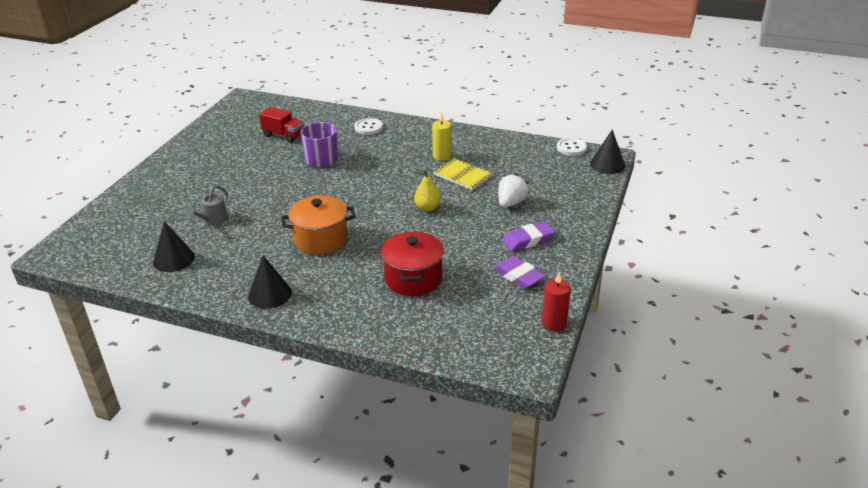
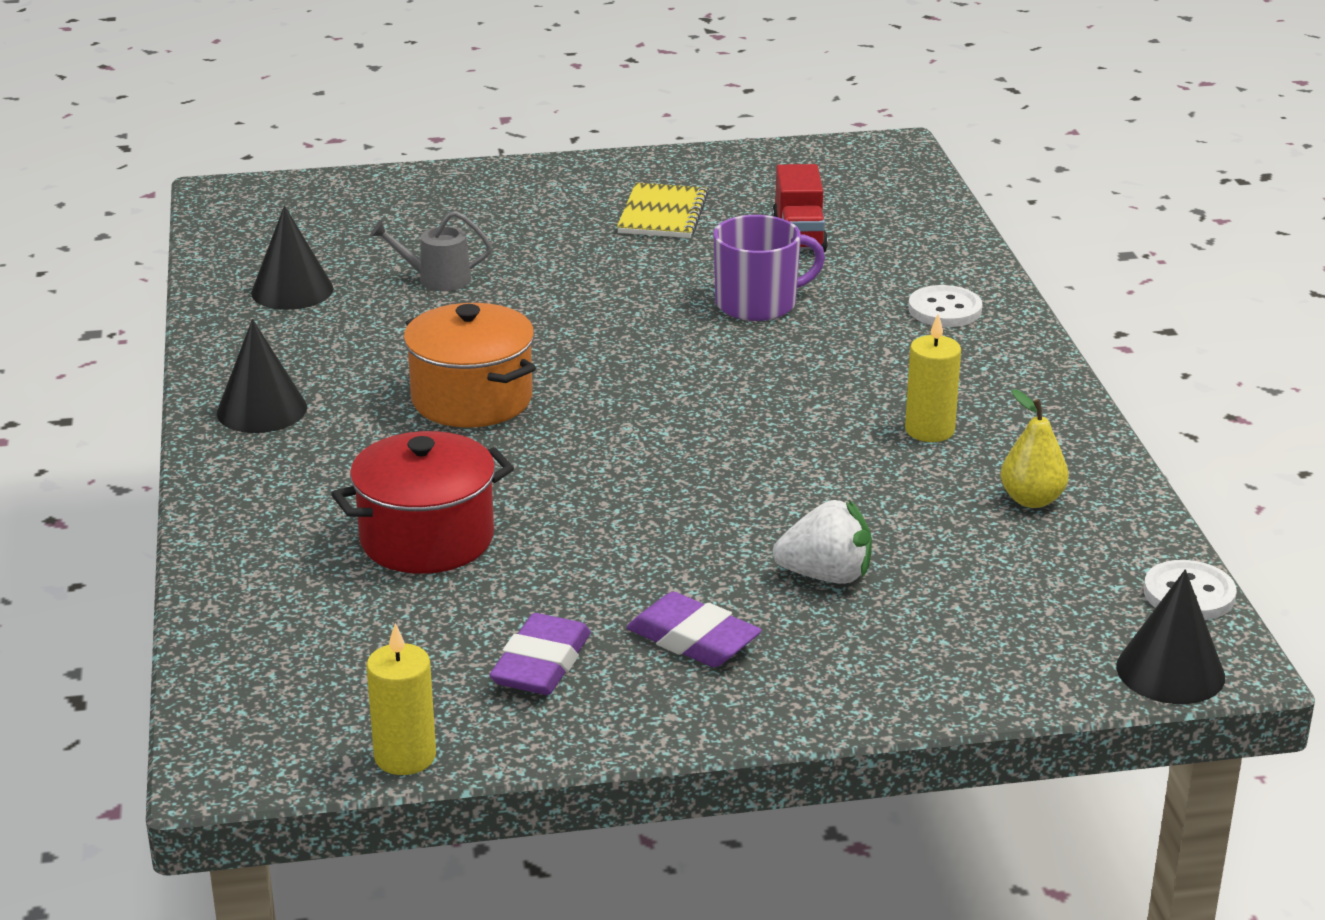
camera: 60 degrees right, 5 degrees down
yellow pear [414,170,441,211] -> yellow pear moved to [1000,389,1069,508]
yellow notebook [433,158,493,190] -> yellow notebook moved to [617,183,709,238]
red candle [542,272,571,331] -> yellow candle [366,623,436,775]

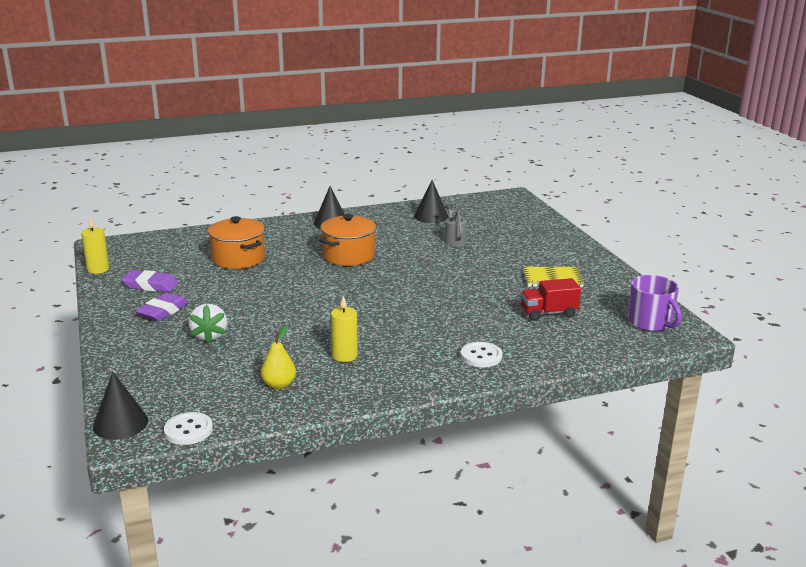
camera: 80 degrees right, 5 degrees down
red pot [331,431,514,574] -> orange pot [208,216,265,269]
purple mug [713,215,825,321] -> purple mug moved to [628,275,682,331]

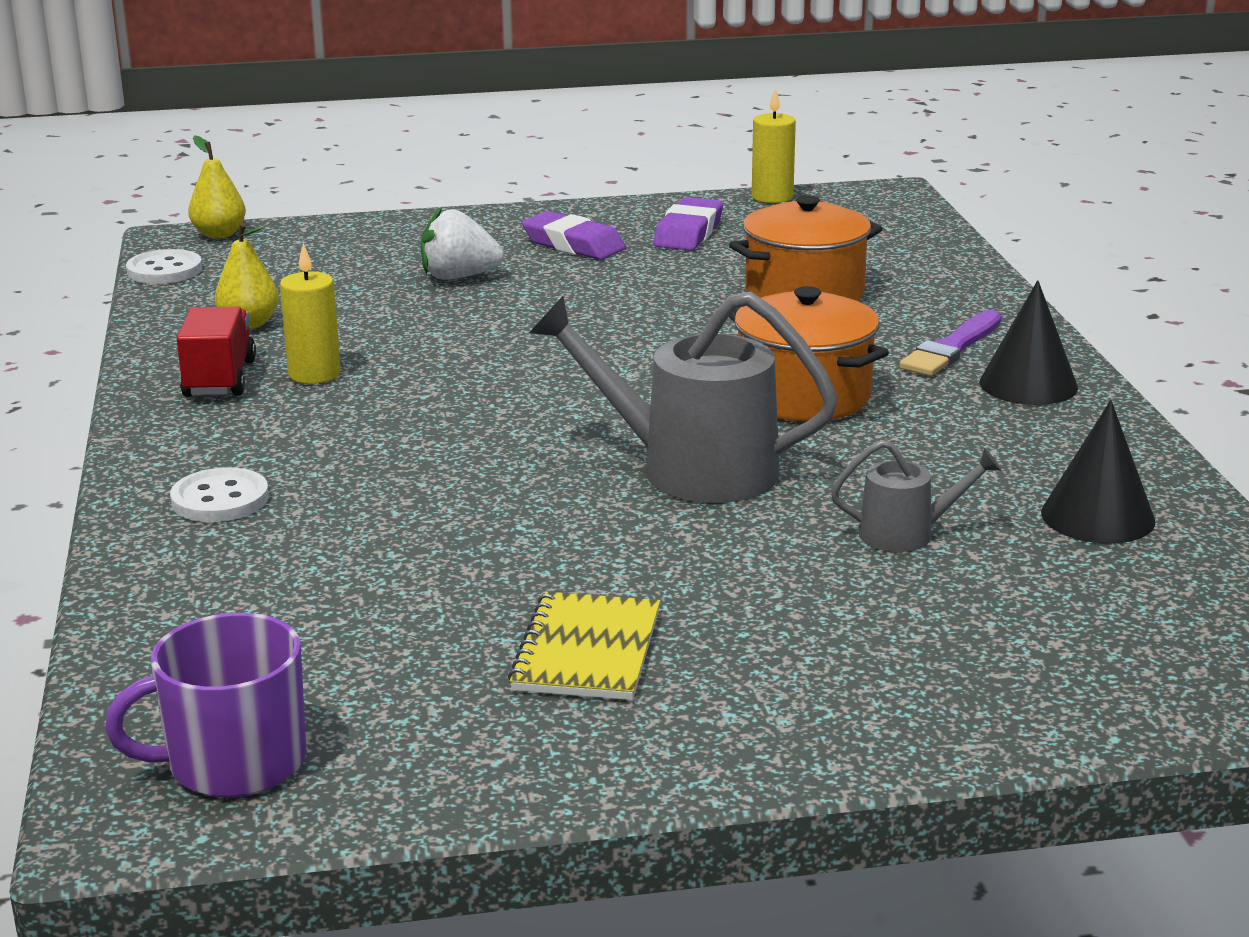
camera: 100 degrees right, 0 degrees up
black cone [93,372,148,440] -> yellow pear [188,135,246,239]
red truck [521,278,581,321] -> red truck moved to [177,307,256,397]
none -> grey watering can [529,292,838,503]
none -> purple brush [899,310,1002,376]

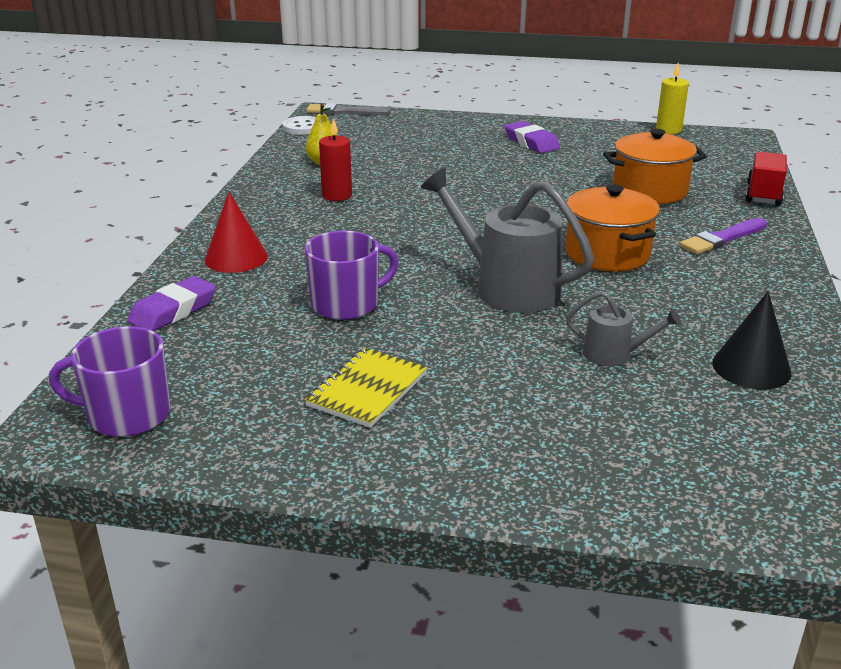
camera: 20 degrees right, 5 degrees up
white button [170,468,269,522] -> red cone [205,192,268,273]
red truck [177,307,256,397] -> red truck moved to [745,152,787,206]
yellow pear [188,135,246,239] -> grey brush [306,103,391,115]
yellow candle [280,243,341,384] -> red candle [319,118,352,201]
white strawberry [421,207,504,280] -> none
purple eraser [653,197,723,251] -> purple eraser moved to [127,276,216,331]
black cone [979,280,1078,405] -> none
none -> purple mug [305,231,399,320]

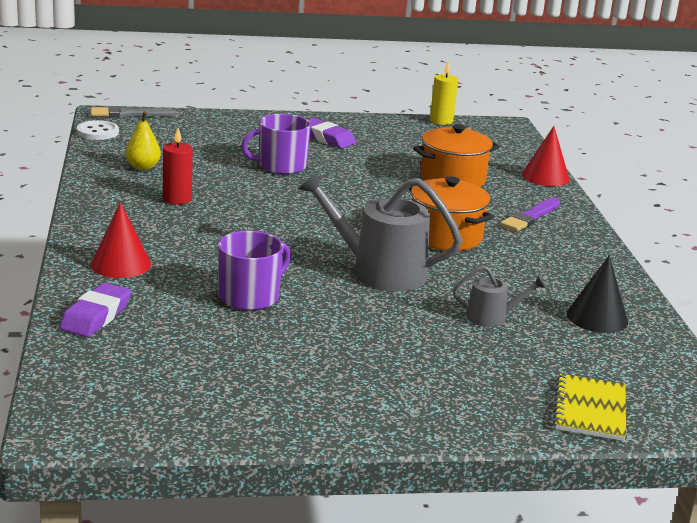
camera: 20 degrees left, 5 degrees down
purple mug [49,326,171,437] -> purple mug moved to [241,114,311,174]
yellow notebook [305,348,427,428] -> yellow notebook moved to [553,373,626,441]
red truck [745,152,787,206] -> red cone [522,126,570,186]

